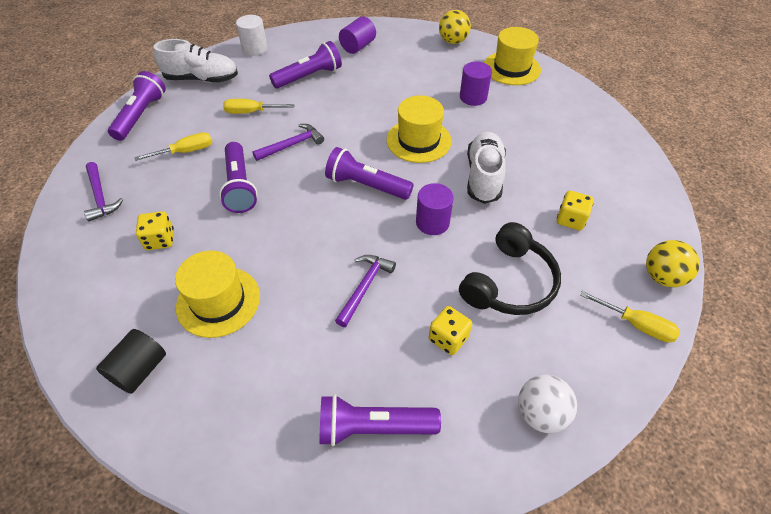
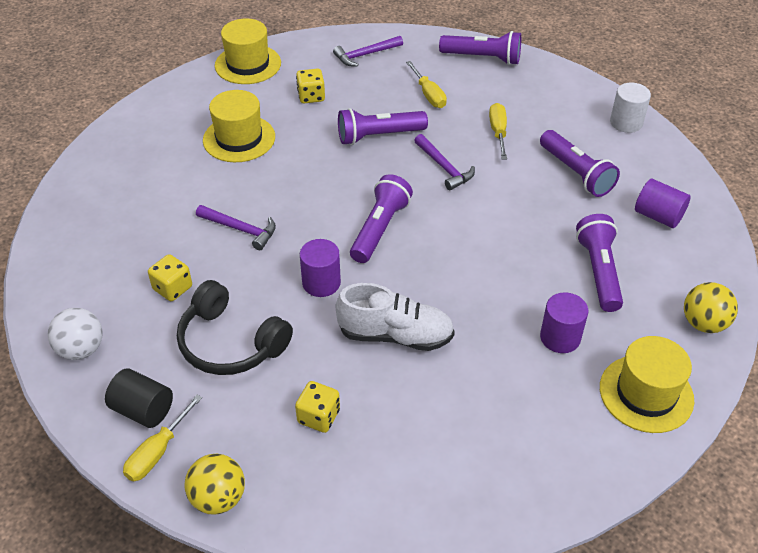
camera: 90 degrees right, 5 degrees down
black cylinder [96,329,166,394] -> black cylinder moved to [105,368,173,428]
white shoe [154,39,238,83] -> none
purple flashlight [319,394,441,446] -> purple flashlight moved to [576,214,623,312]
yellow hat [387,96,452,163] -> yellow hat moved to [215,18,281,84]

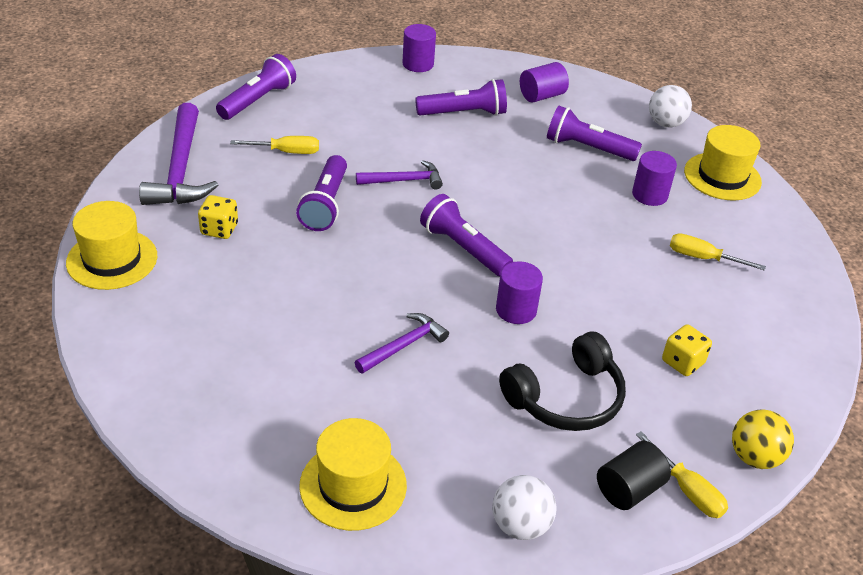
camera: 70 degrees left, 5 degrees down
yellow dice [148,254,192,301] -> none
yellow hat [203,90,275,162] -> yellow hat moved to [299,418,407,531]
purple hammer [333,36,403,67] -> purple hammer [139,103,218,205], size x1.78
white shoe [336,283,455,351] -> none
yellow screwdriver [489,103,507,159] -> yellow screwdriver moved to [670,233,766,271]
white cylinder [610,83,651,133] -> purple cylinder [403,24,436,72]
yellow ball [684,282,738,333] -> white ball [649,85,692,127]

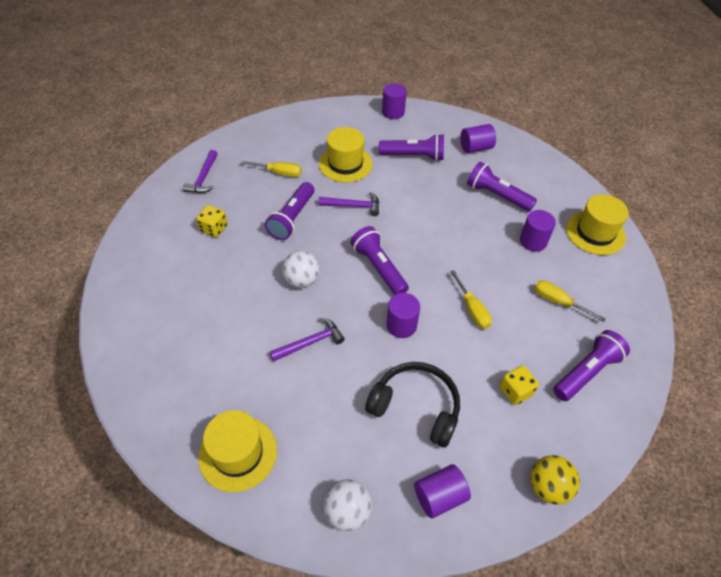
camera: 15 degrees right, 10 degrees up
yellow hat [66,201,157,290] -> yellow hat moved to [319,127,372,182]
purple hammer [139,103,218,205] -> purple hammer [183,150,218,193], size x0.56
purple flashlight [216,54,296,120] -> purple flashlight moved to [553,330,630,401]
black headphones [499,331,626,431] -> black headphones turned 135 degrees counterclockwise [365,362,460,448]
black cylinder [597,441,671,510] -> purple cylinder [414,464,471,519]
yellow screwdriver [636,431,728,518] -> yellow screwdriver moved to [450,270,492,329]
white ball [649,85,692,127] -> white ball moved to [282,251,320,288]

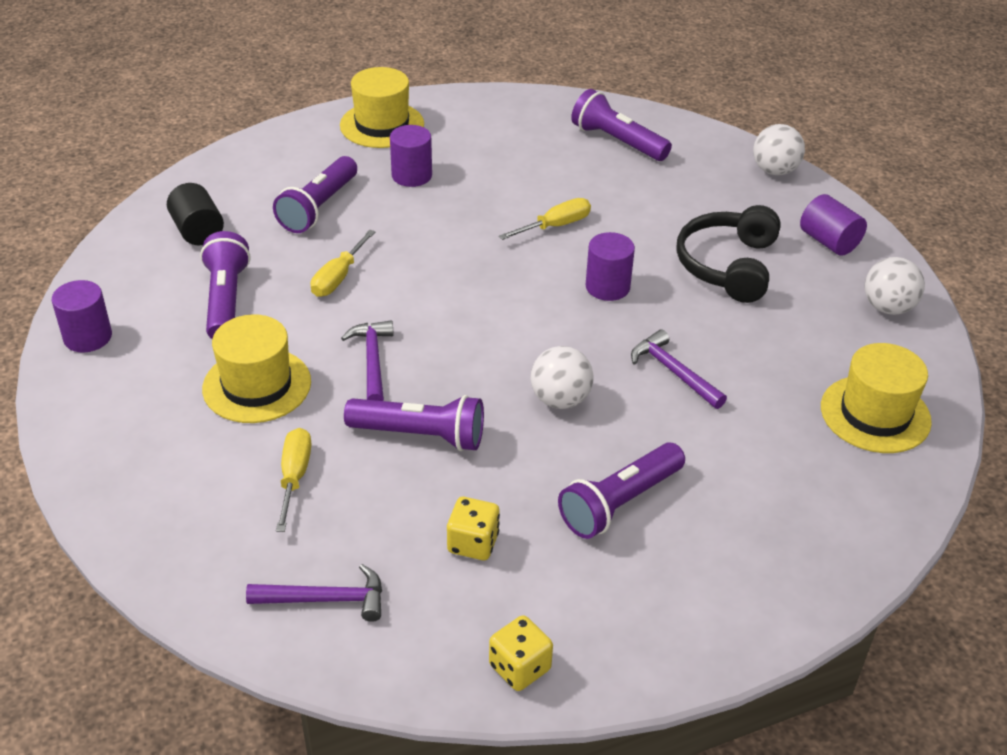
camera: 100 degrees left, 10 degrees down
purple flashlight [351,226,409,295] -> purple flashlight moved to [558,442,685,539]
purple cylinder [460,124,496,153] -> black cylinder [167,183,224,245]
yellow dice [500,365,539,405] -> yellow dice moved to [489,615,553,691]
yellow ball [530,455,580,505] -> white ball [753,124,805,176]
yellow screwdriver [534,281,606,322] -> yellow screwdriver moved to [311,230,376,297]

